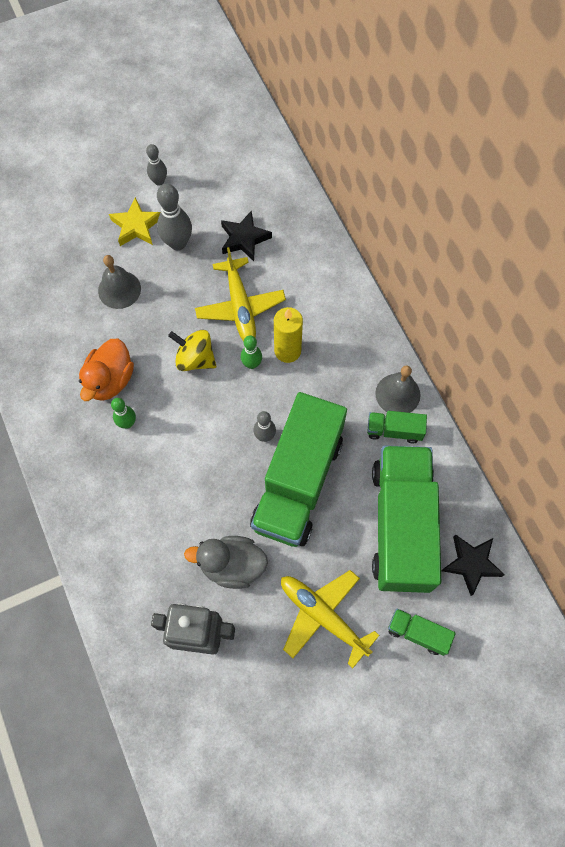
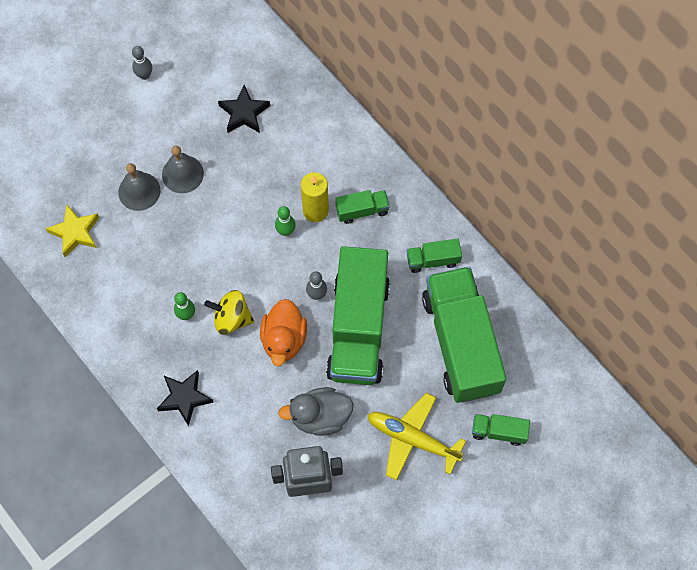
camera: 15 degrees left, 0 degrees up
orange duck [79,339,134,401] -> orange duck moved to [260,299,307,367]
yellow star [109,197,160,246] -> yellow star moved to [45,205,99,257]
grey bowling pin [157,184,192,251] -> none
yellow spinning top [168,330,216,371] -> yellow spinning top moved to [204,290,254,335]
yellow plane [195,247,286,342] -> none
grey bell [375,365,421,413] -> grey bell moved to [162,145,204,193]
black star [441,534,505,596] -> black star moved to [157,370,214,426]
none -> green truck [335,190,390,224]

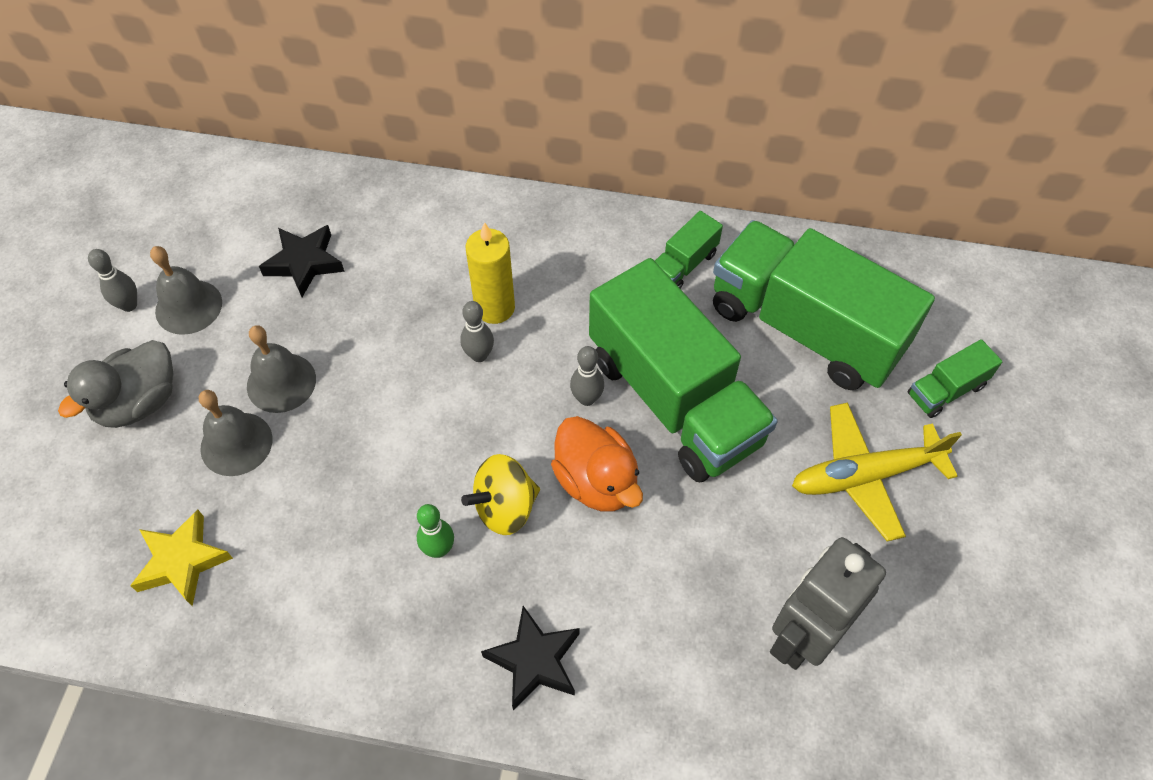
camera: 40 degrees left, 10 degrees down
green bowling pin [275,206,296,236] -> grey bowling pin [460,301,494,362]
grey duck [278,387,354,436] -> grey duck moved to [58,340,174,428]
green truck [335,190,390,224] -> none
none -> grey bell [150,246,222,335]

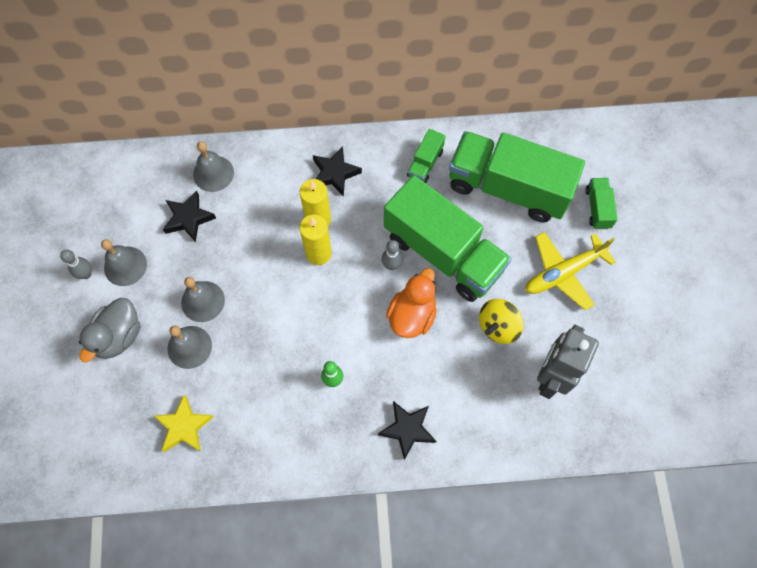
camera: 15 degrees left, 10 degrees up
grey bowling pin [460,301,494,362] -> yellow candle [300,215,332,265]
yellow spinning top [461,454,540,535] -> yellow spinning top moved to [479,299,524,344]
orange duck [551,416,643,512] -> orange duck turned 105 degrees counterclockwise [386,268,437,338]
green truck [908,339,1002,418] -> green truck turned 135 degrees clockwise [585,178,618,229]
none -> grey bell [193,141,234,192]
none -> black star [313,146,362,196]

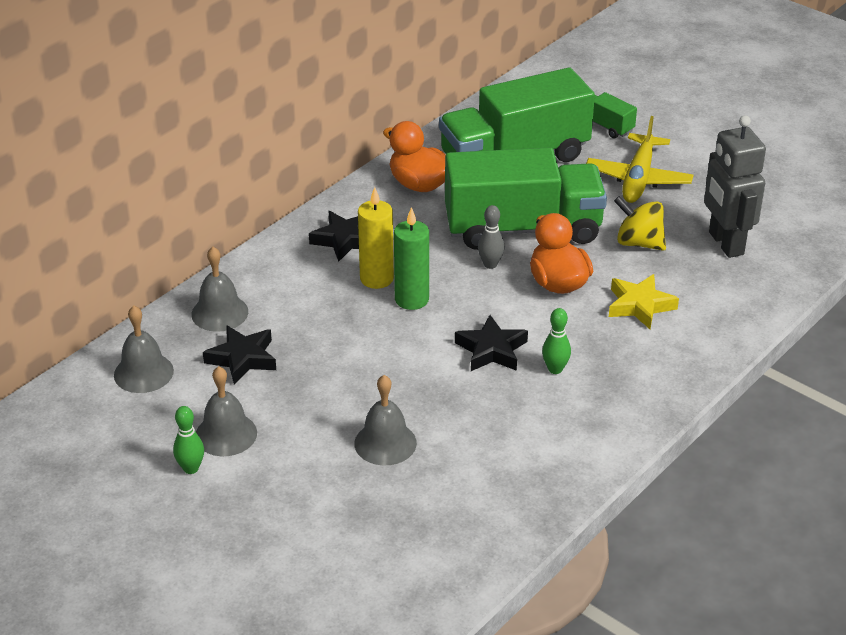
camera: 45 degrees left, 30 degrees down
grey bowling pin [60,250,92,279] -> green bowling pin [173,406,204,474]
grey duck [79,298,140,363] -> none
yellow star [154,395,213,452] -> yellow star moved to [609,274,679,329]
grey bell [181,277,225,322] -> grey bell moved to [114,306,174,393]
yellow candle [300,215,332,265] -> green candle [394,207,429,310]
black star [378,401,436,460] -> black star moved to [455,315,528,371]
green truck [407,129,445,183] -> orange duck [383,121,446,192]
yellow spinning top [479,299,524,344] -> yellow spinning top turned 120 degrees clockwise [614,196,666,251]

